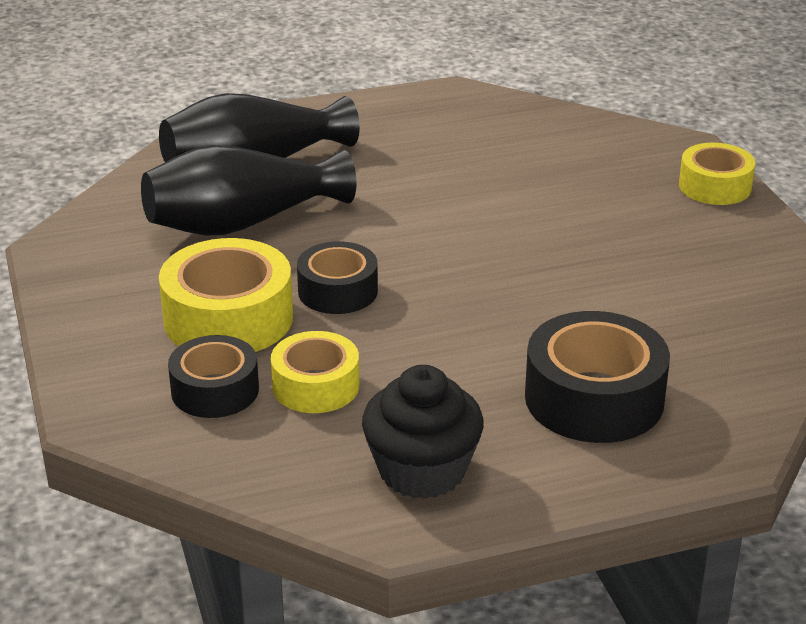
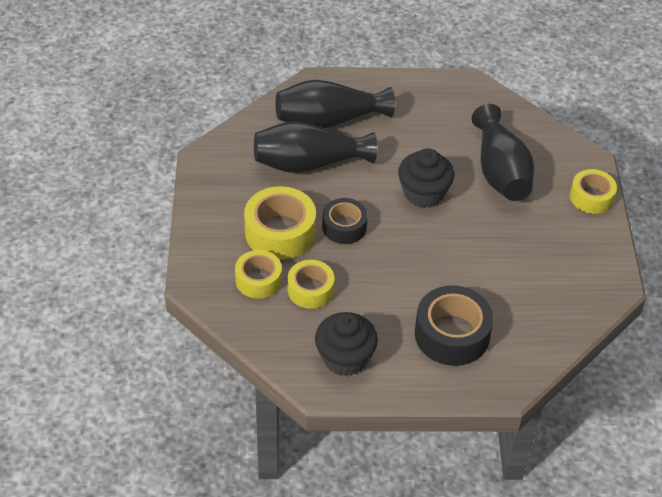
camera: 15 degrees right, 15 degrees up
black tape [168,335,259,418] -> yellow tape [235,250,282,299]
none -> black cupcake [398,148,454,208]
none -> black vase [472,104,534,201]

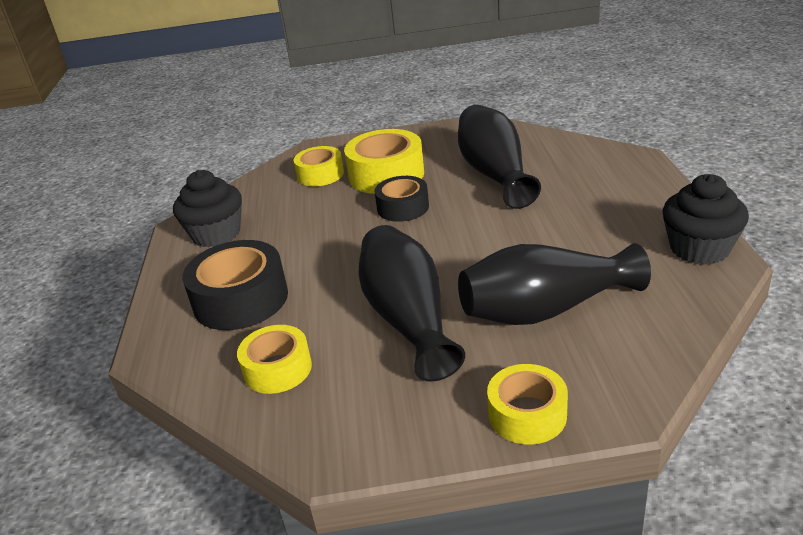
camera: 90 degrees right, 15 degrees down
black vase [275,80,395,128] -> black vase moved to [358,225,465,382]
yellow tape [287,260,335,309] -> yellow tape moved to [237,325,312,394]
black cupcake [398,148,454,208] -> black cupcake moved to [662,174,749,265]

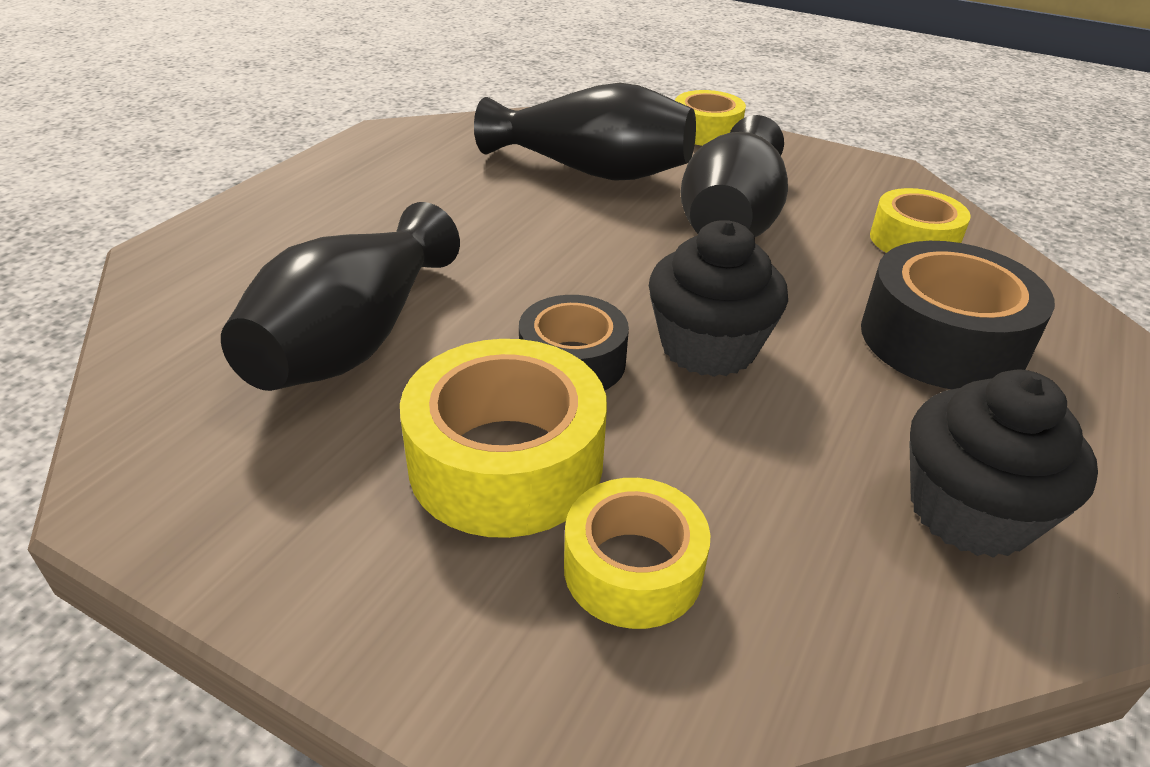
camera: 150 degrees left, 5 degrees up
black cupcake [662,174,749,265] -> black cupcake moved to [649,220,788,377]

